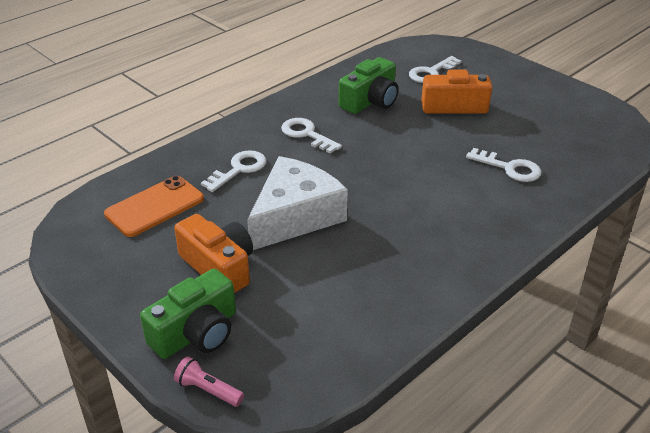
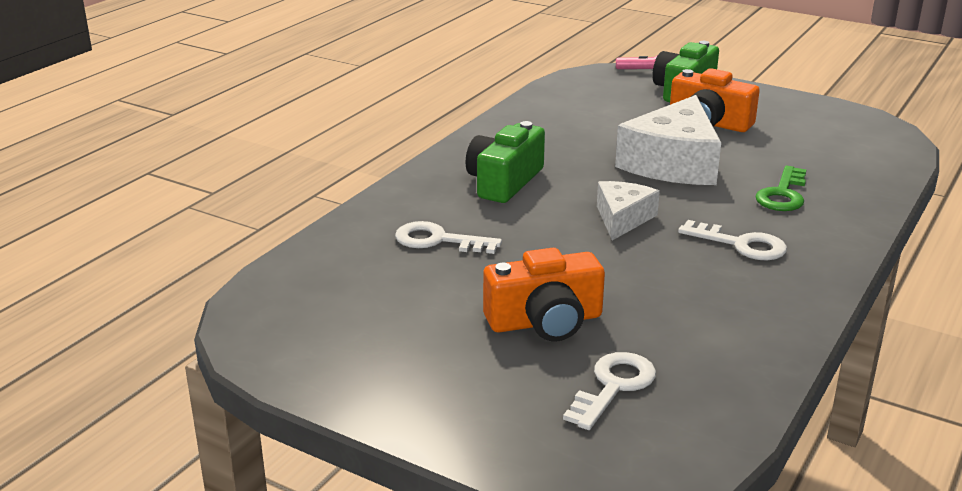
camera: 165 degrees right, 10 degrees down
orange phone [104,176,204,237] -> none
white key [201,150,266,192] -> green key [755,166,807,211]
green camera [339,57,399,114] -> green camera moved to [465,121,545,203]
none -> white cheese [597,181,660,240]

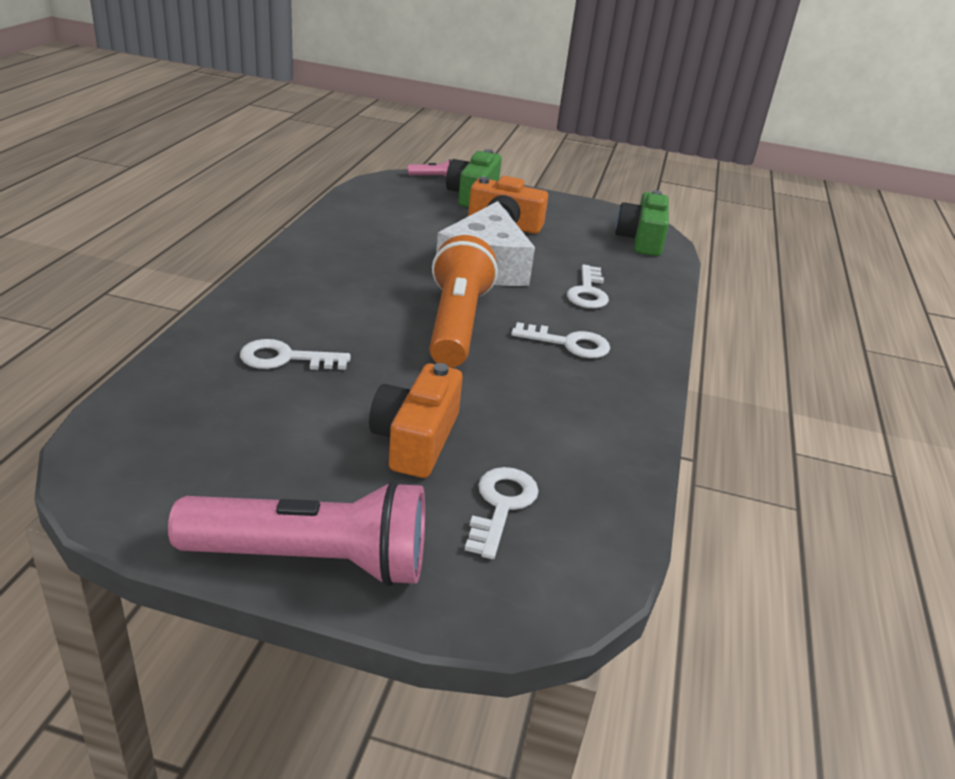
camera: 20 degrees left, 5 degrees up
green camera [465,121,545,203] -> green camera moved to [615,190,669,256]
orange camera [483,248,605,342] -> orange camera turned 135 degrees clockwise [369,363,463,478]
white cheese [597,181,660,240] -> orange flashlight [429,235,498,368]
green key [755,166,807,211] -> white key [567,265,609,308]
none -> pink flashlight [168,480,425,587]

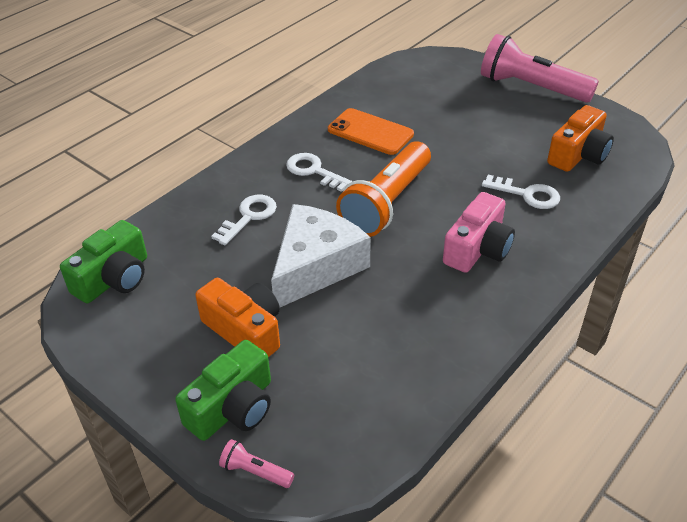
camera: 150 degrees left, 10 degrees up
orange camera [369,363,463,478] -> orange camera moved to [547,105,614,172]
white key [465,467,539,559] -> none
none -> orange phone [328,108,414,155]
none -> pink camera [443,192,515,273]

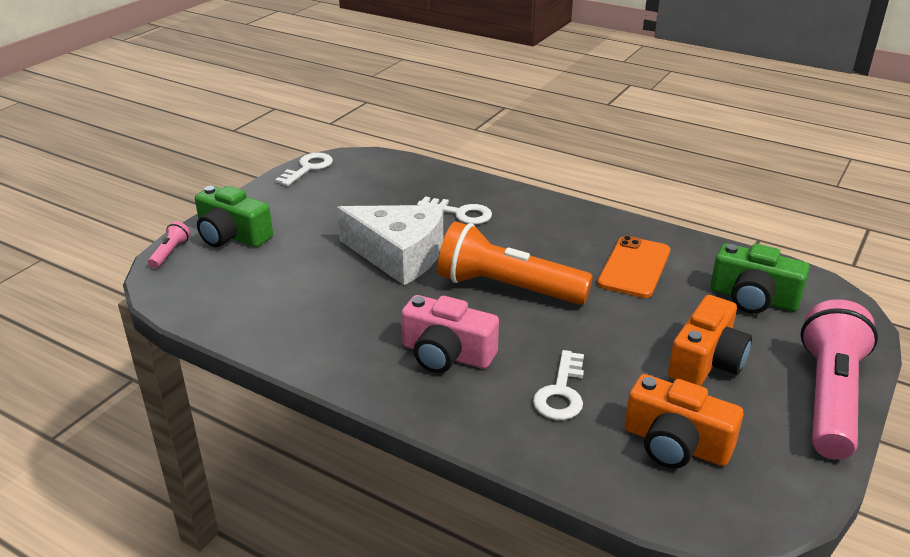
camera: 80 degrees right, 10 degrees down
green camera [60,220,147,303] -> green camera moved to [710,243,810,314]
orange camera [195,278,280,357] -> orange camera moved to [668,295,752,386]
white key [286,153,353,192] -> white key moved to [275,153,333,186]

